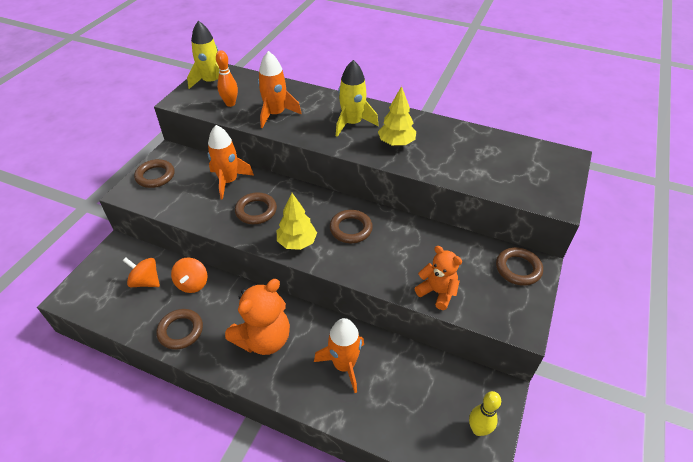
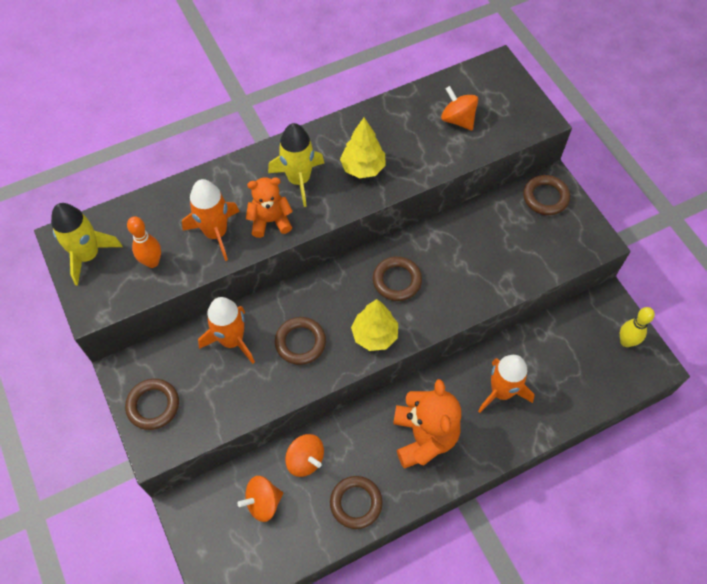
camera: 50 degrees left, 15 degrees up
orange teddy bear [414,246,462,310] -> orange teddy bear moved to [246,177,293,238]
none -> orange spinning top [441,86,478,130]

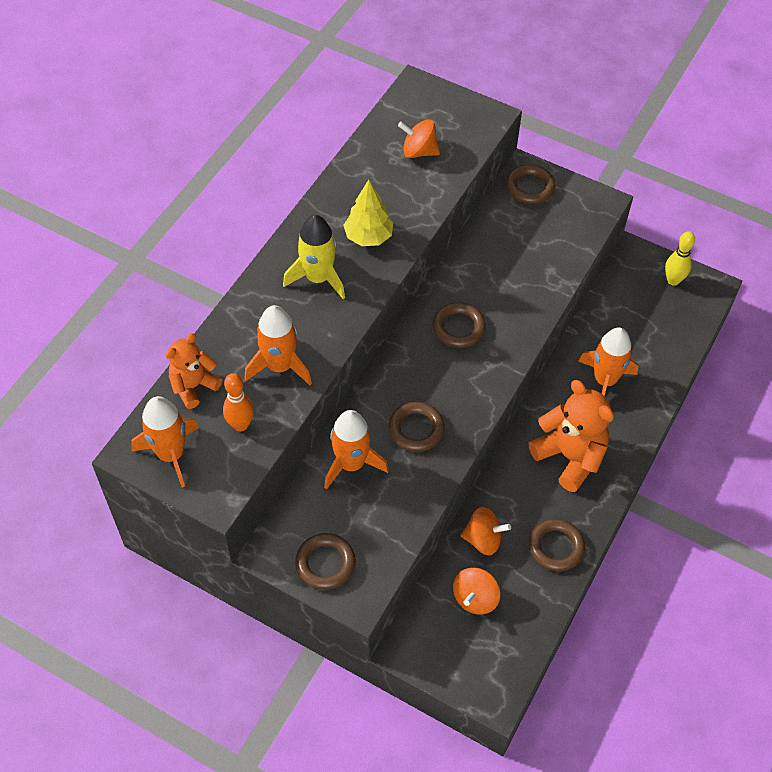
camera: 35 degrees left, 5 degrees down
yellow rocket [51,203,122,286] -> orange rocket [131,396,199,488]
orange teddy bear [246,177,293,238] -> orange teddy bear moved to [166,333,222,409]
yellow tree [351,299,398,351] -> none

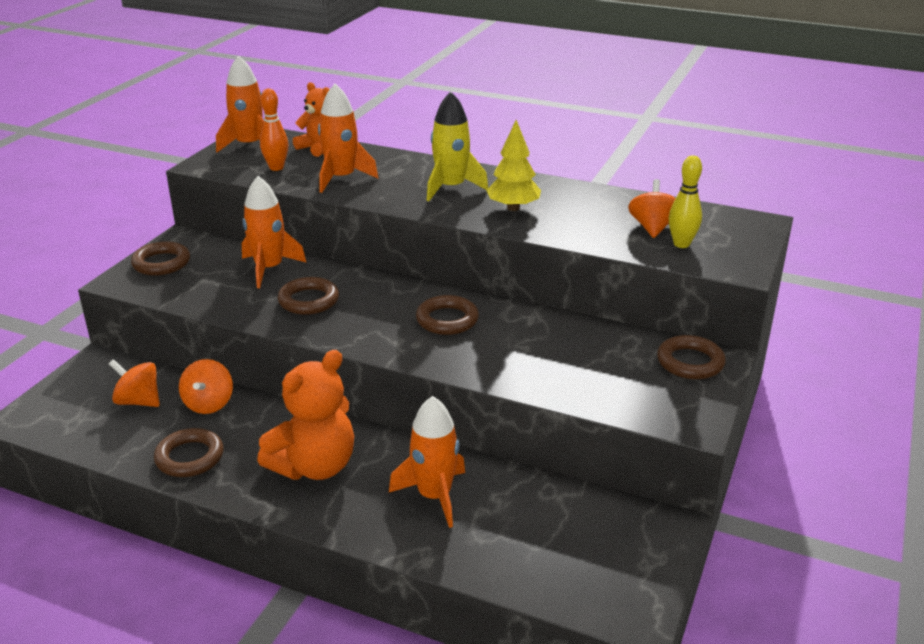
camera: 85 degrees right, 25 degrees down
yellow bowling pin [665,231,695,286] -> yellow bowling pin moved to [669,156,702,248]

